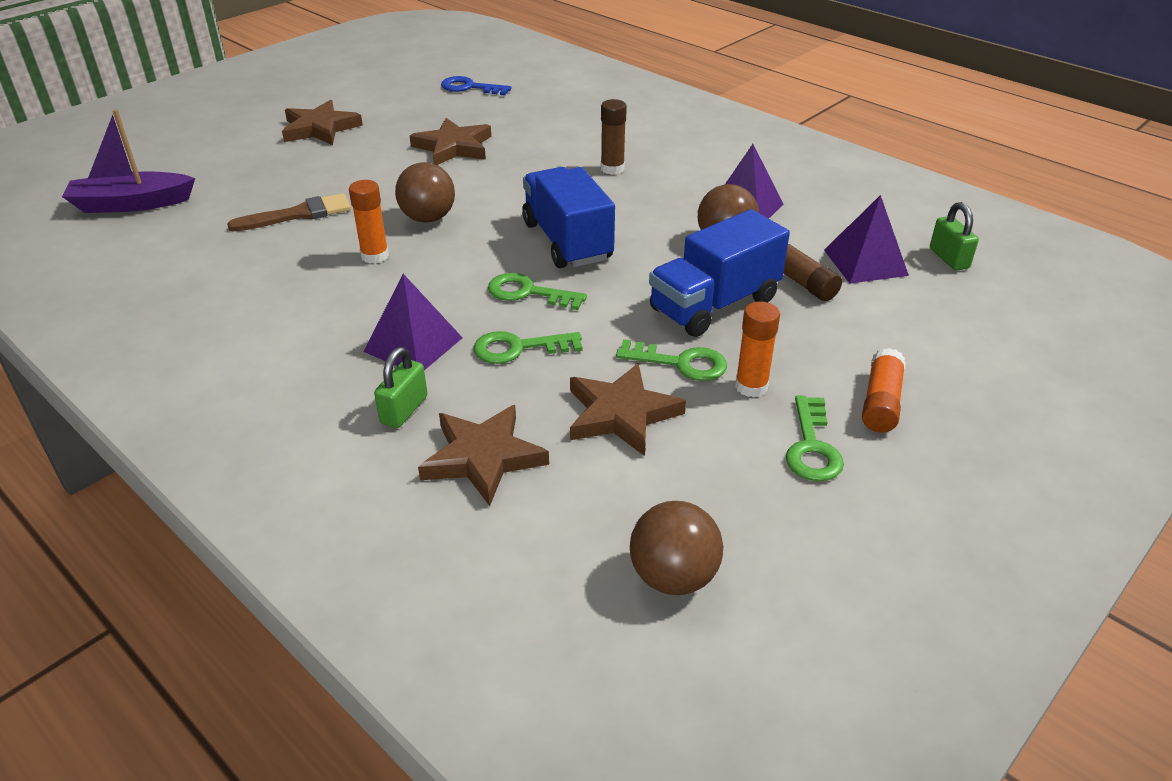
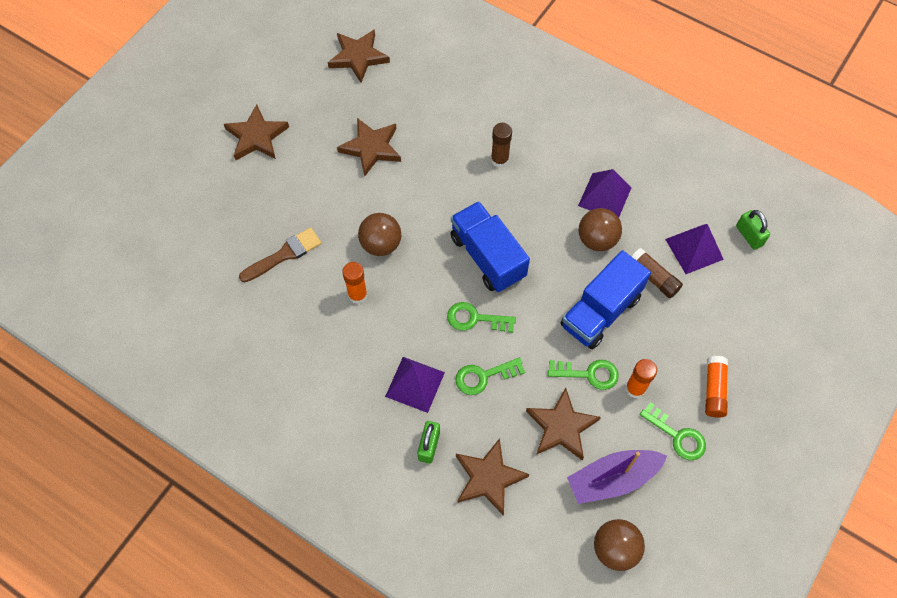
camera: 10 degrees left, 25 degrees up
purple boat [62,109,195,213] -> purple boat moved to [567,450,667,504]
blue key [441,76,512,95] -> brown star [328,29,390,83]
green key [786,396,844,481] -> green key turned 45 degrees counterclockwise [640,402,706,460]

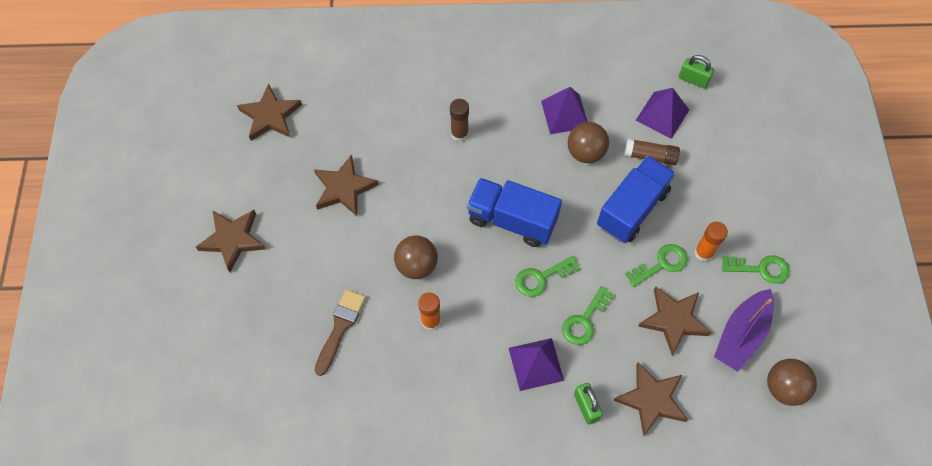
camera: 35 degrees left, 0 degrees up
blue truck [561,250,651,349] -> blue truck turned 150 degrees counterclockwise [597,156,676,243]
orange glue stick [705,356,728,418] -> none

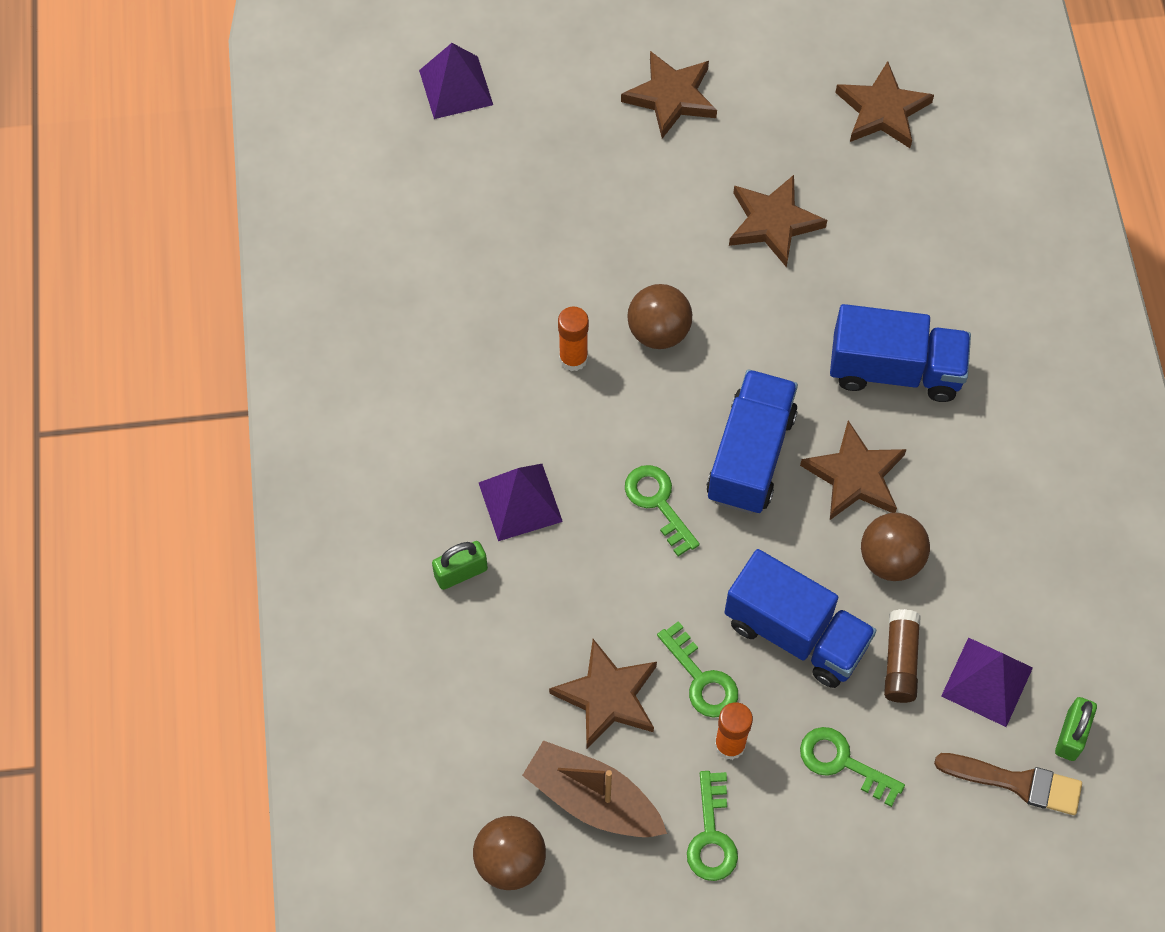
camera: 85 degrees right, 0 degrees up
brown brush [314,289,366,376] -> brown brush moved to [934,753,1082,815]
brown glue stick [450,99,469,142] -> blue truck [830,304,971,402]
purple pyramid [541,87,588,134] -> purple pyramid moved to [419,43,493,119]
green key [562,286,615,345] -> green key moved to [800,727,905,807]
brown star [613,362,688,437] -> brown star moved to [800,420,907,520]
purple boat [714,289,774,372] -> brown boat [522,740,667,837]

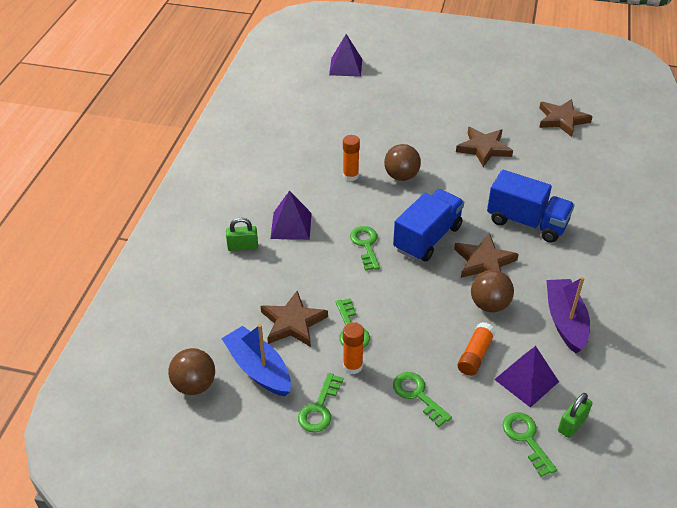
camera: 20 degrees right, 20 degrees down
brown boat [522,740,667,837] -> blue boat [221,324,291,396]
brown star [621,51,717,139] -> none
blue truck [724,549,876,688] -> none
brown glue stick [884,609,921,703] -> orange glue stick [458,322,496,376]
brown brush [934,753,1082,815] -> green key [503,412,557,477]
none -> purple boat [546,277,590,354]

